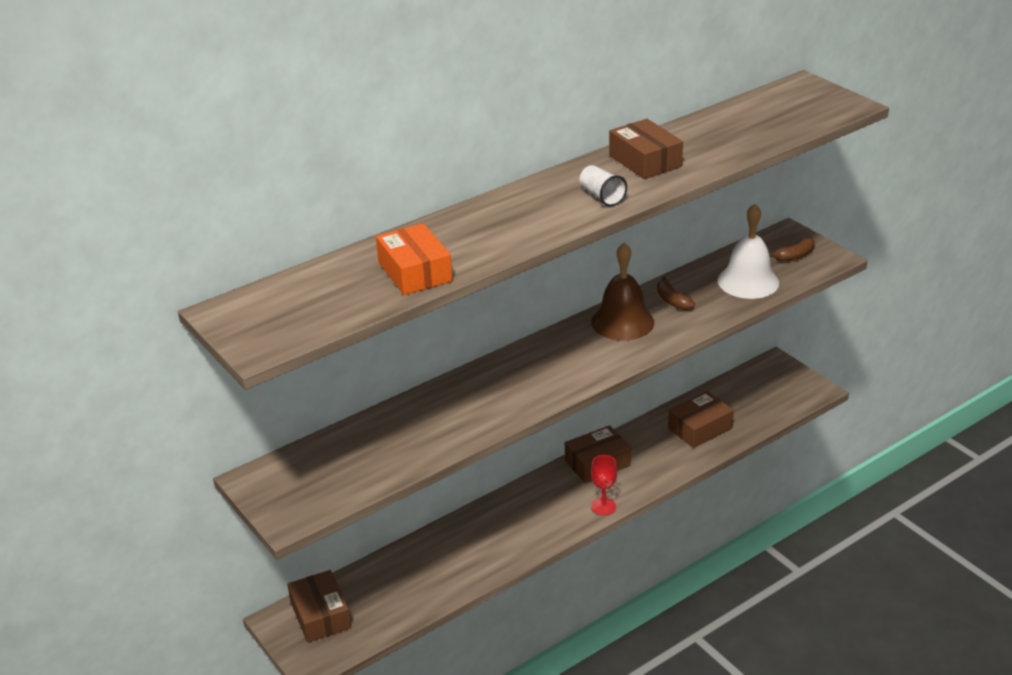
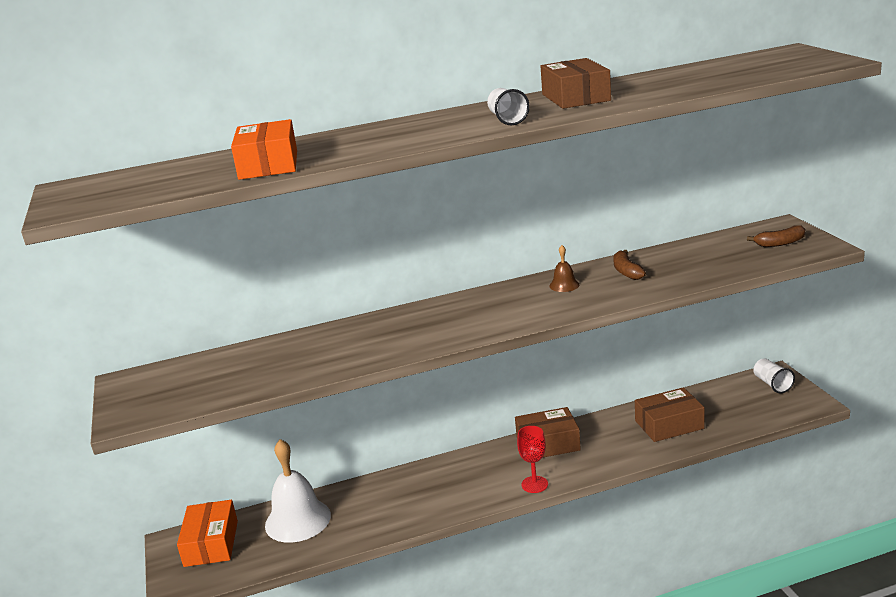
camera: 20 degrees right, 10 degrees down
brown box [287,570,351,643] -> orange box [177,500,238,567]
brown bell [591,243,654,341] -> brown bell [549,245,579,292], size x0.45
white bell [718,204,779,299] -> white bell moved to [265,439,331,543]
none -> white cup [753,358,795,393]

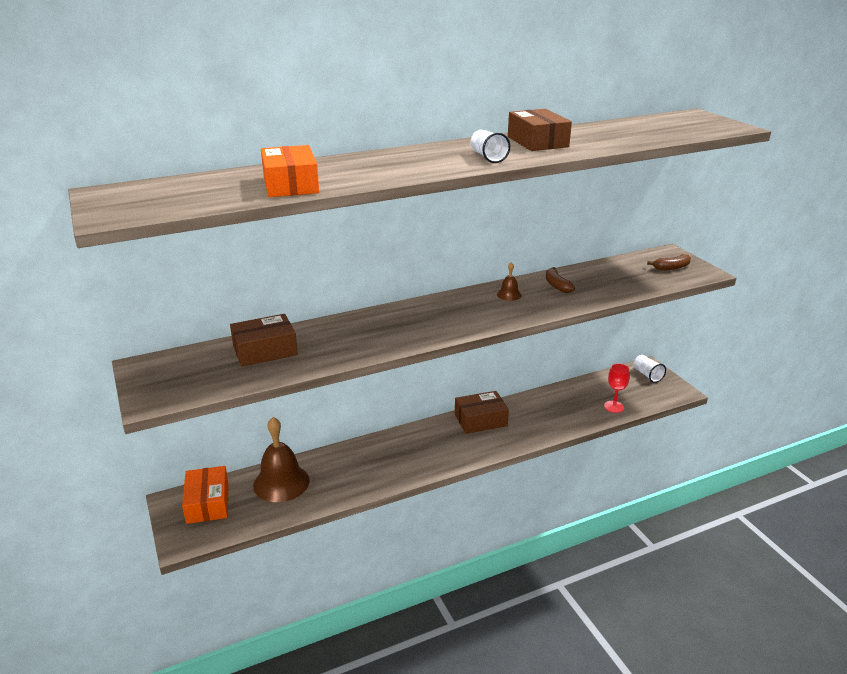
camera: 10 degrees left, 5 degrees up
white bell [265,439,331,543] -> brown bell [253,417,309,502]
red goblet [517,426,548,493] -> red goblet moved to [604,363,630,413]
brown box [635,387,705,442] -> brown box moved to [230,314,298,367]

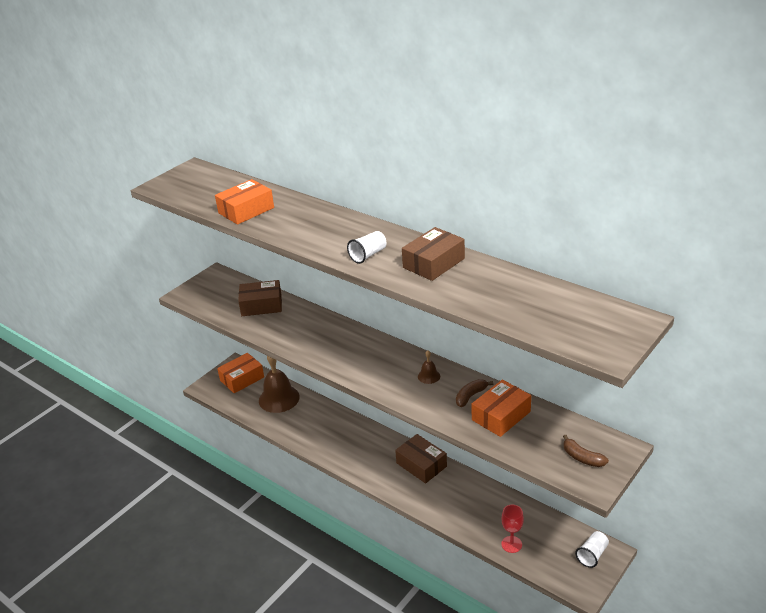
camera: 65 degrees right, 5 degrees up
brown box [230,314,298,367] -> brown box turned 45 degrees counterclockwise [238,280,282,316]
none -> orange box [472,380,531,437]

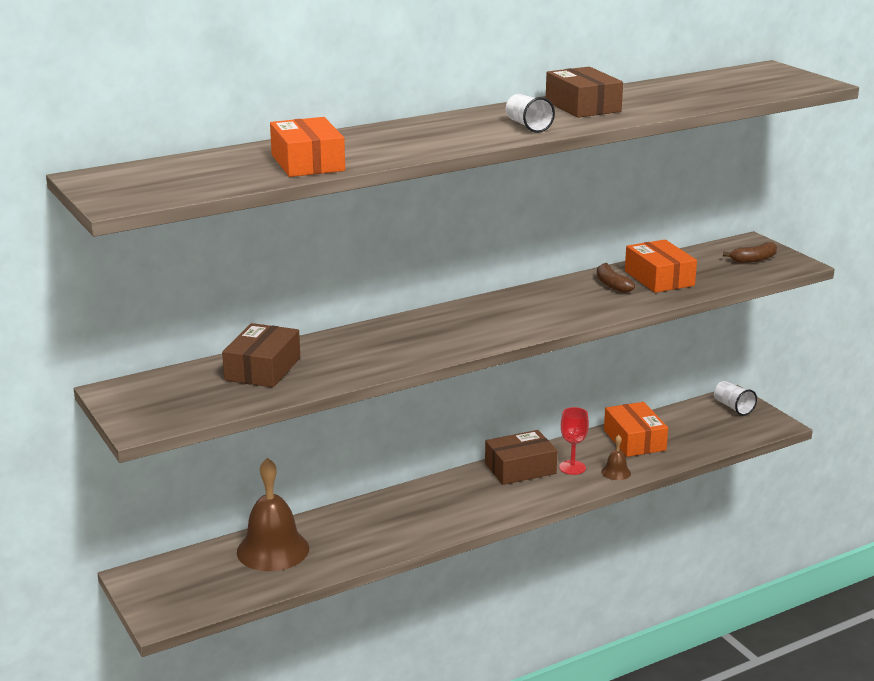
camera: 70 degrees left, 10 degrees down
orange box [217,353,264,393] -> orange box moved to [604,402,668,457]
brown bell [418,350,440,384] -> brown bell moved to [601,435,631,480]
red goblet [501,505,524,553] -> red goblet moved to [559,407,589,475]

